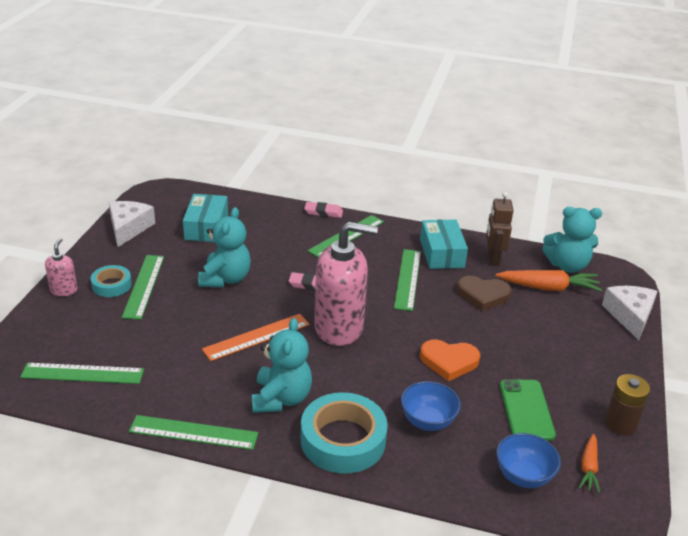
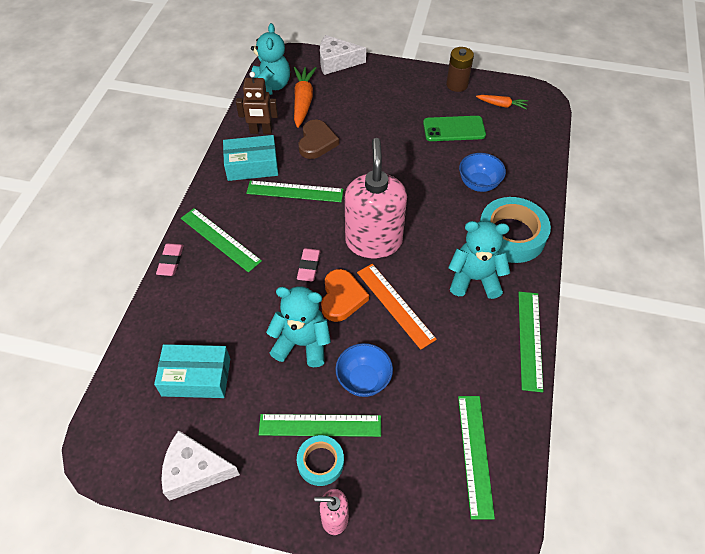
camera: 90 degrees left, 20 degrees up
orange heart [420,339,480,381] -> orange heart moved to [321,269,369,322]
blue bowl [497,433,561,488] -> blue bowl moved to [335,343,393,397]

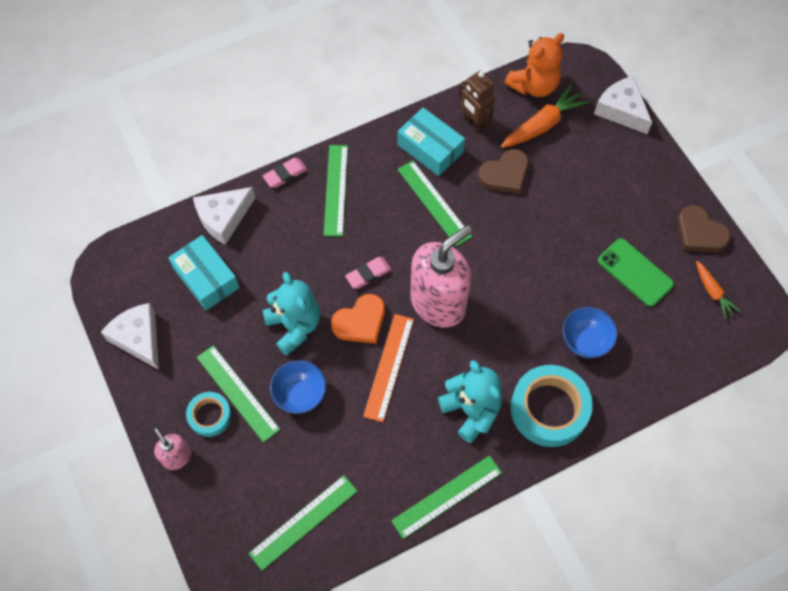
camera: 50 degrees right, 10 degrees up
turquoise teddy bear [251,23,290,95] -> orange teddy bear [504,33,564,97]
brown battery [446,47,474,92] -> brown heart [677,205,731,252]
none -> white cheese [193,187,255,245]

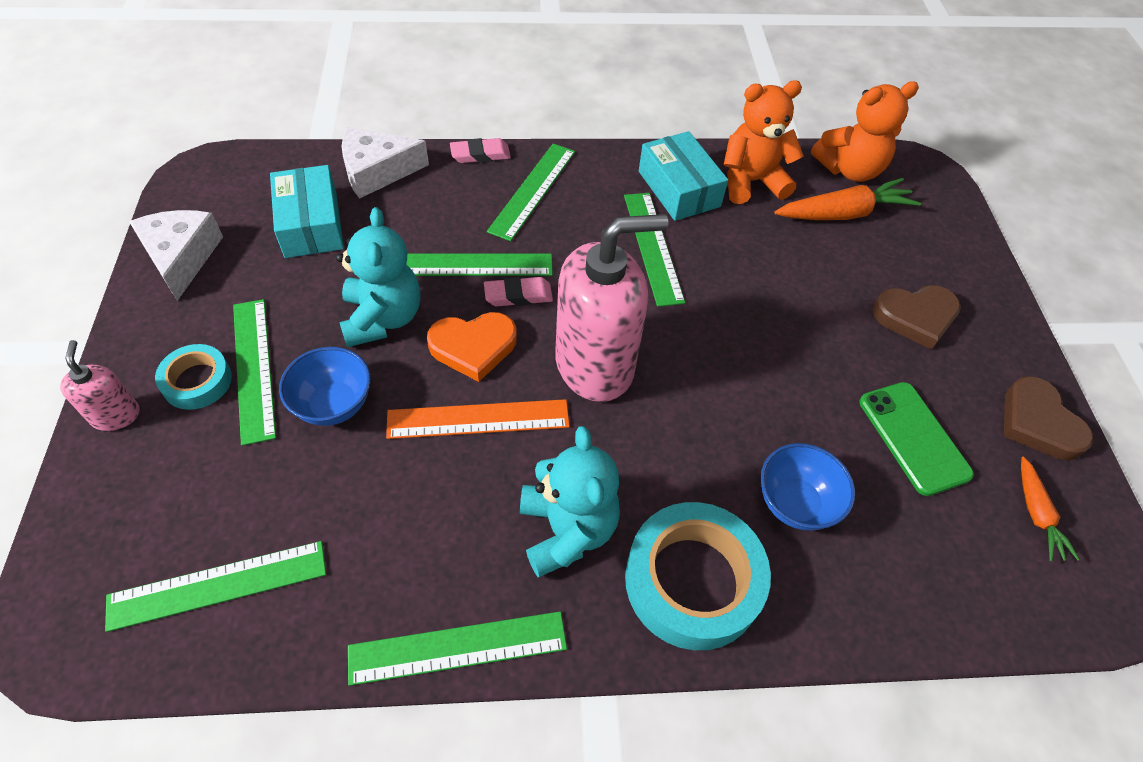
camera: 20 degrees right, 10 degrees down
orange ruler [363,314,414,422] -> orange ruler turned 45 degrees clockwise [386,399,570,439]
brown robot [459,71,495,133] -> orange teddy bear [724,80,804,204]
brown heart [478,149,529,194] -> brown heart moved to [873,285,961,350]
white cheese [594,76,652,134] -> none
none -> green ruler [406,254,553,276]

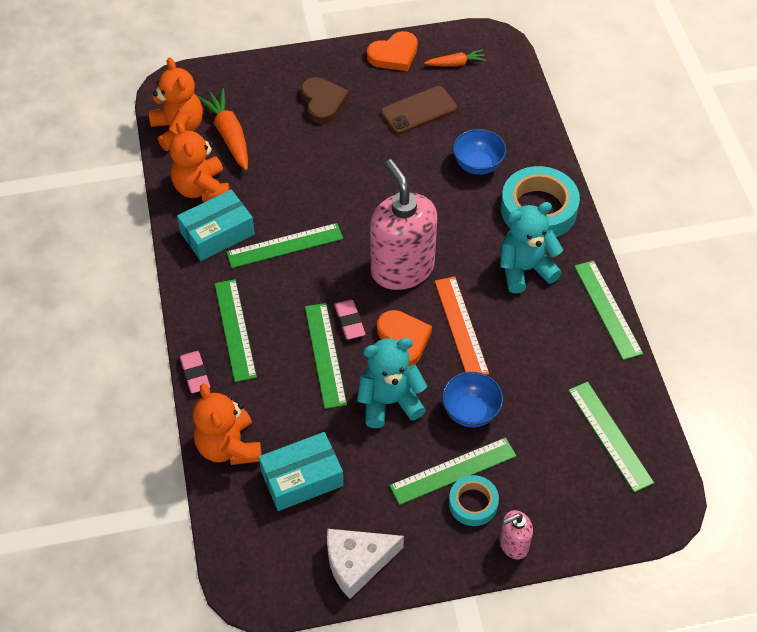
camera: 95 degrees left, 0 degrees up
white cheese [342,127,429,199] -> orange teddy bear [193,383,262,465]
green ruler [487,144,575,241] -> green ruler turned 60 degrees clockwise [215,279,257,382]
green phone [859,382,974,496] -> brown phone [381,86,457,134]
brown heart [1004,376,1093,460] -> orange heart [367,31,418,71]

